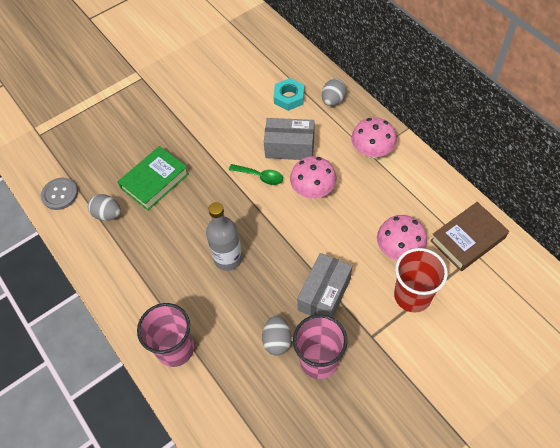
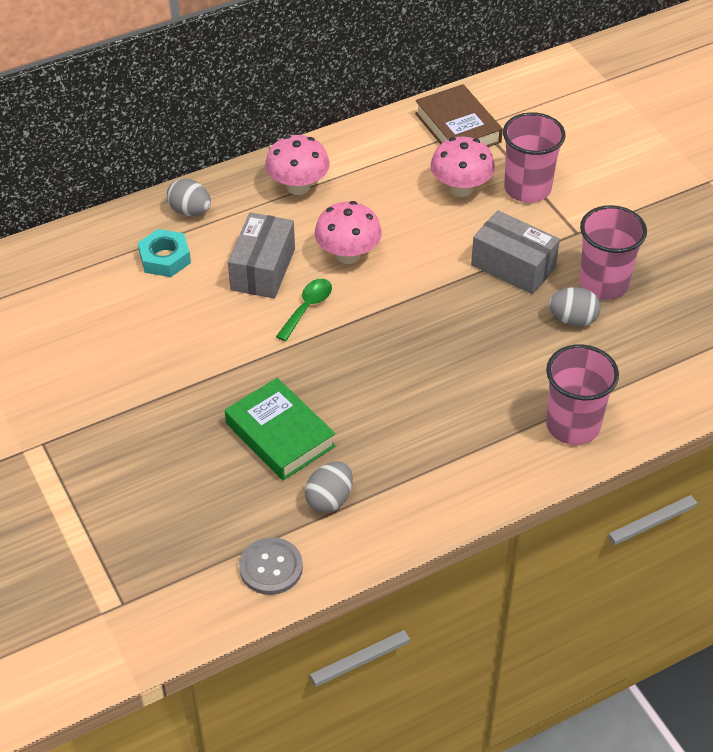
camera: 85 degrees left, 10 degrees down
grey bottle [206,202,243,271] -> none
red cup [394,248,448,313] -> pink cup [503,112,566,203]

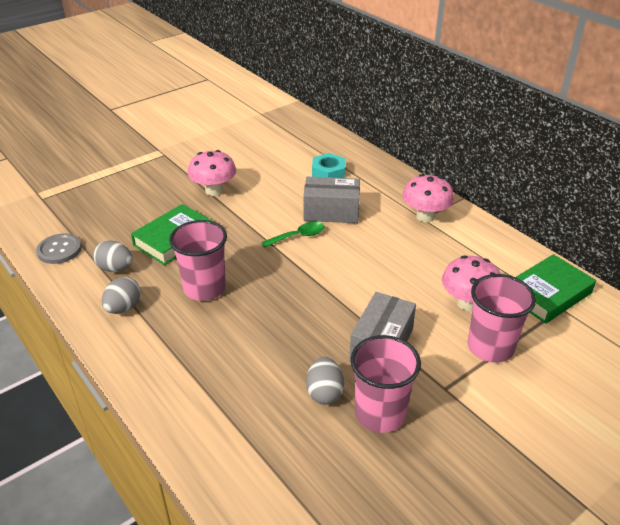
camera: 80 degrees right, 10 degrees down
grey egg [167,178,211,216] -> grey egg moved to [102,277,141,314]
green spoon [276,279,332,341] -> green spoon turned 45 degrees counterclockwise [261,222,325,248]
pink mushroom [315,201,382,264] -> pink mushroom moved to [188,150,236,196]
brown book [415,84,503,147] -> green book [516,254,596,324]
pink cup [546,344,619,445] -> pink cup moved to [169,220,227,301]

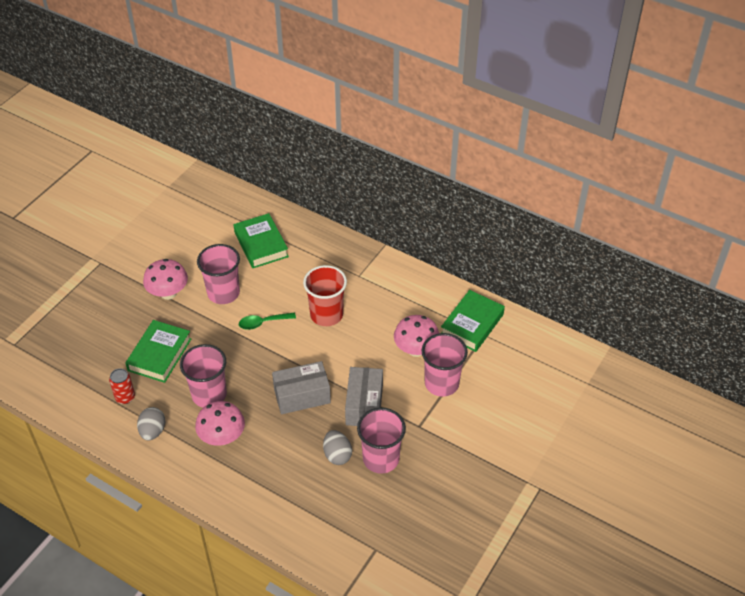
camera: 20 degrees left, 10 degrees up
grey button [36,233,82,264] -> none
grey egg [93,240,133,272] -> red can [109,368,135,404]
green spoon [261,222,325,248] -> green spoon turned 150 degrees counterclockwise [239,312,296,330]
grey box [303,177,360,223] -> grey box moved to [272,361,331,414]
turquoise nut [312,153,345,178] -> green book [234,213,289,268]
pink mushroom [402,174,454,222] -> pink mushroom moved to [195,401,245,446]
none -> pink cup [197,244,240,304]
none -> red cup [303,265,347,326]

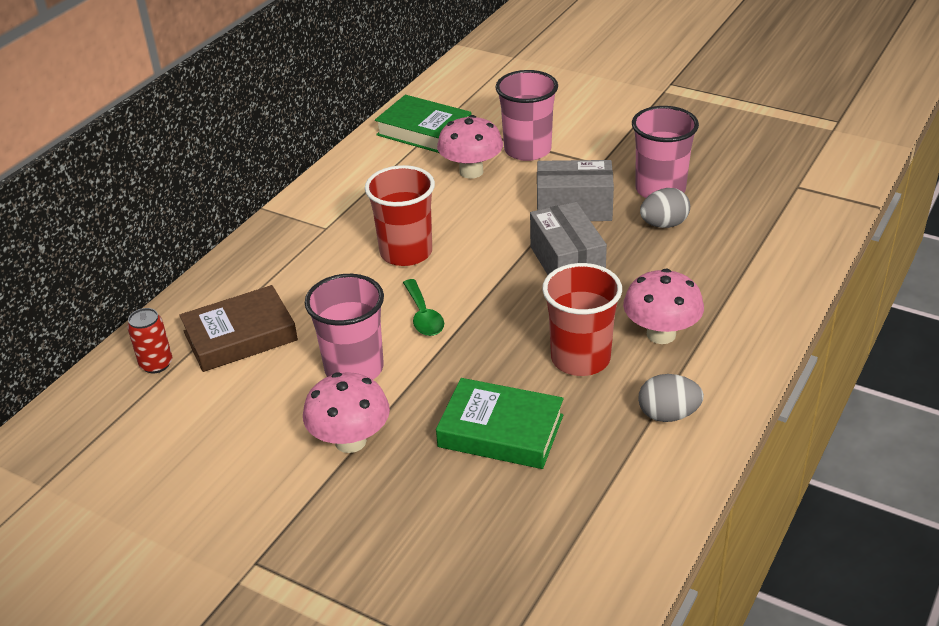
camera: 90 degrees left, 10 degrees down
red can [109,368,135,404] -> red can moved to [127,308,172,374]
pink cup [180,344,227,408] -> red cup [542,263,622,376]
green book [234,213,289,268] -> brown book [179,285,298,372]

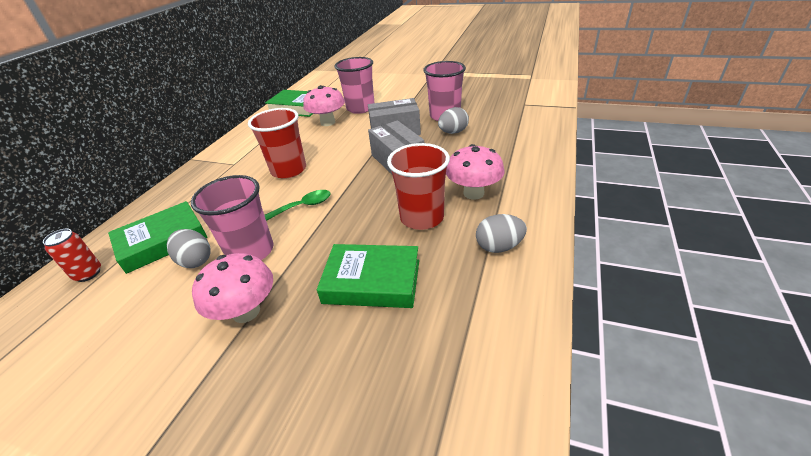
camera: 10 degrees left, 0 degrees up
brown book [179,285,298,372] -> green book [108,201,207,274]
green spoon [403,279,444,336] -> green spoon turned 90 degrees counterclockwise [265,190,331,221]
none -> grey egg [167,229,211,268]

